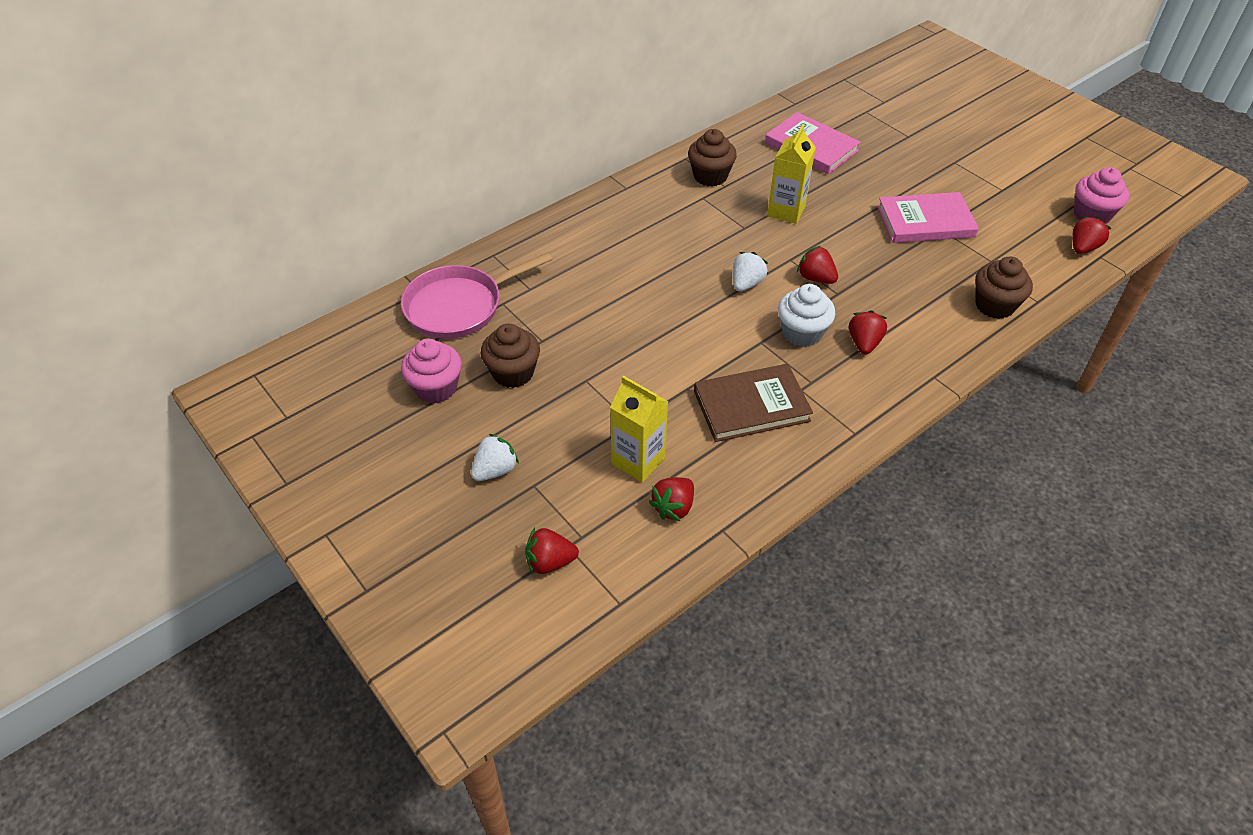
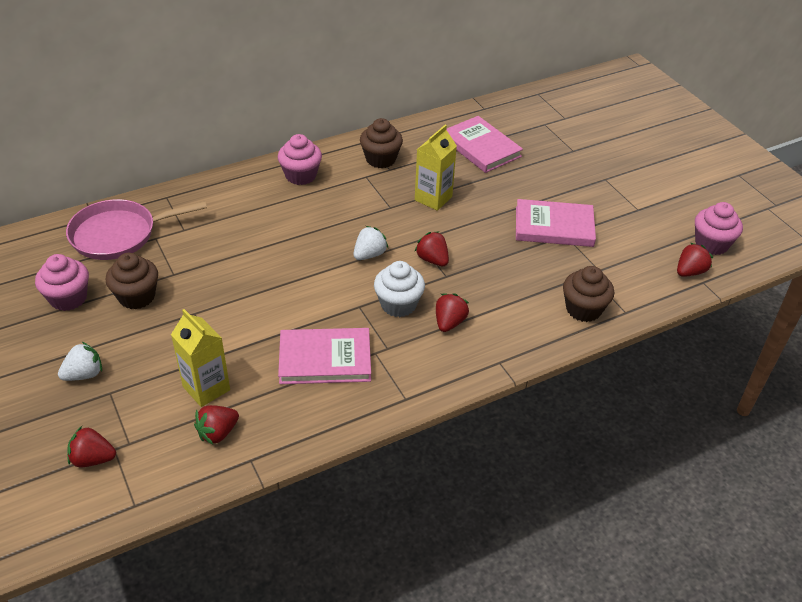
camera: 10 degrees right, 5 degrees down
brown book [694,364,813,442] -> pink book [278,328,371,384]
none -> pink cupcake [278,134,322,185]

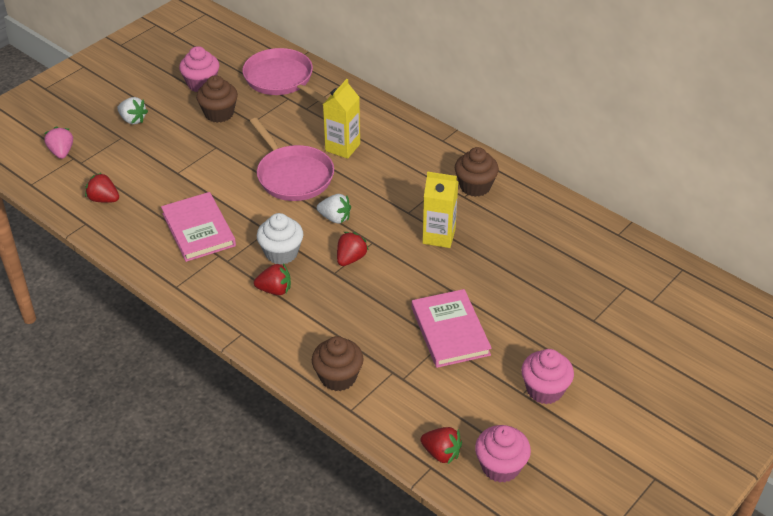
camera: 70 degrees right, 0 degrees up
red strawberry [67,426,116,467] -> pink strawberry [44,127,73,159]
yellow carton [171,309,230,407] -> yellow carton moved to [323,79,360,159]
pink cupcake [278,134,322,185] -> pink cupcake moved to [521,349,574,404]
pink book [446,116,523,173] -> none
none -> pink pan [250,118,334,201]

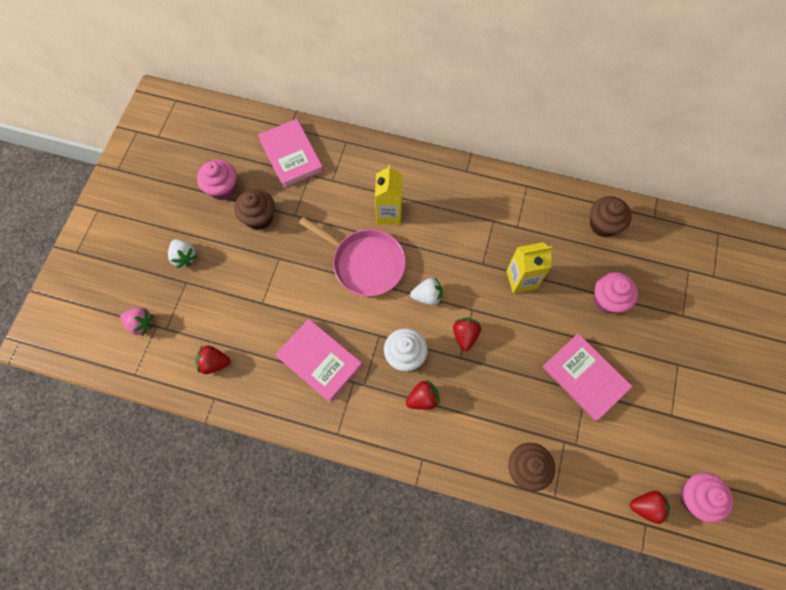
camera: 25 degrees left, 25 degrees up
pink strawberry [44,127,73,159] -> pink strawberry turned 150 degrees clockwise [120,307,153,336]
white strawberry [117,97,148,124] -> white strawberry turned 45 degrees clockwise [168,239,197,268]
pink pan [242,48,327,104] -> pink book [258,119,324,188]
brown cupcake [455,147,499,197] -> brown cupcake moved to [590,196,632,237]
pink cupcake [521,349,574,404] -> pink cupcake moved to [594,272,638,314]

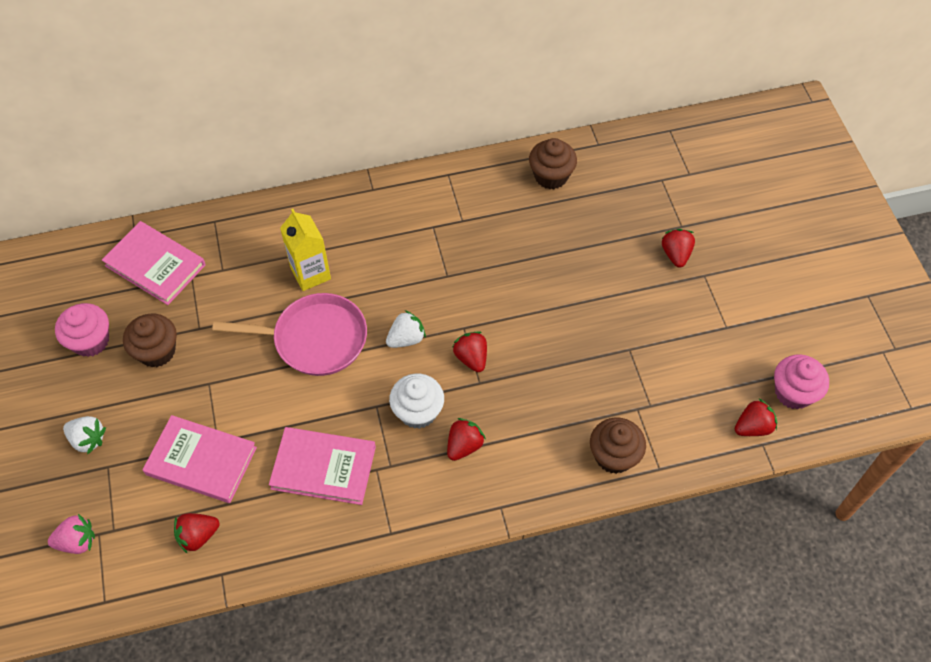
camera: 30 degrees left, 10 degrees down
yellow carton [506,242,552,293] -> none
pink book [542,333,632,421] -> pink book moved to [143,415,257,503]
pink cupcake [594,272,638,314] -> none
none -> red strawberry [662,229,695,268]

